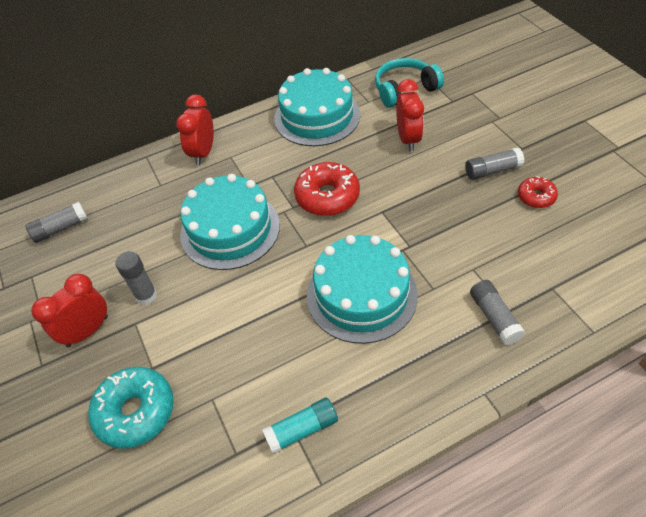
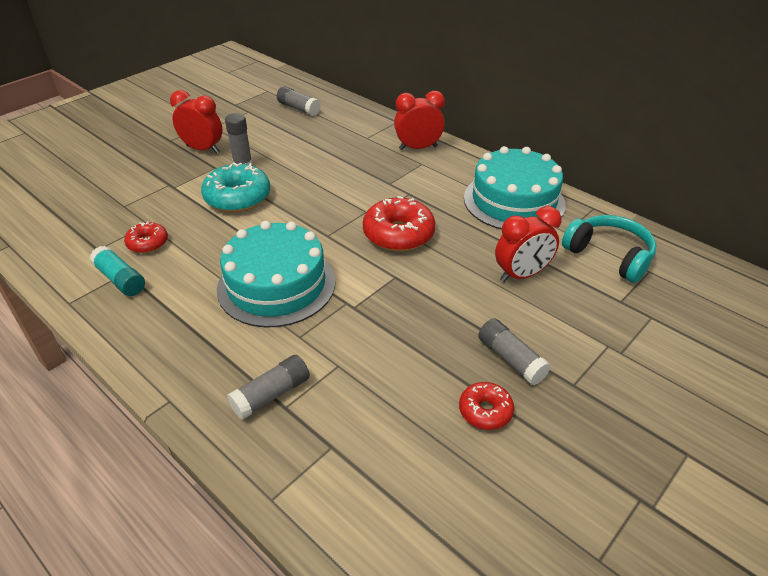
camera: 65 degrees right, 10 degrees down
turquoise donut [88,367,174,449] -> turquoise donut moved to [201,163,270,212]
turquoise cake [180,174,280,270] -> none
none -> red donut [124,222,168,253]

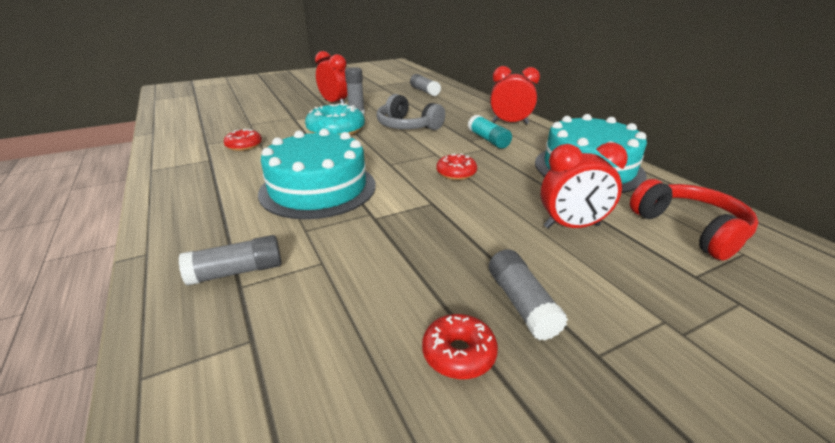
camera: 20 degrees right, 10 degrees down
turquoise glue stick [90,246,145,296] -> turquoise glue stick moved to [468,115,512,149]
red donut [363,196,435,251] -> red donut [436,154,477,180], size x0.56
turquoise headphones [562,215,657,283] -> red headphones [630,179,759,260]
none -> grey headphones [376,94,445,130]

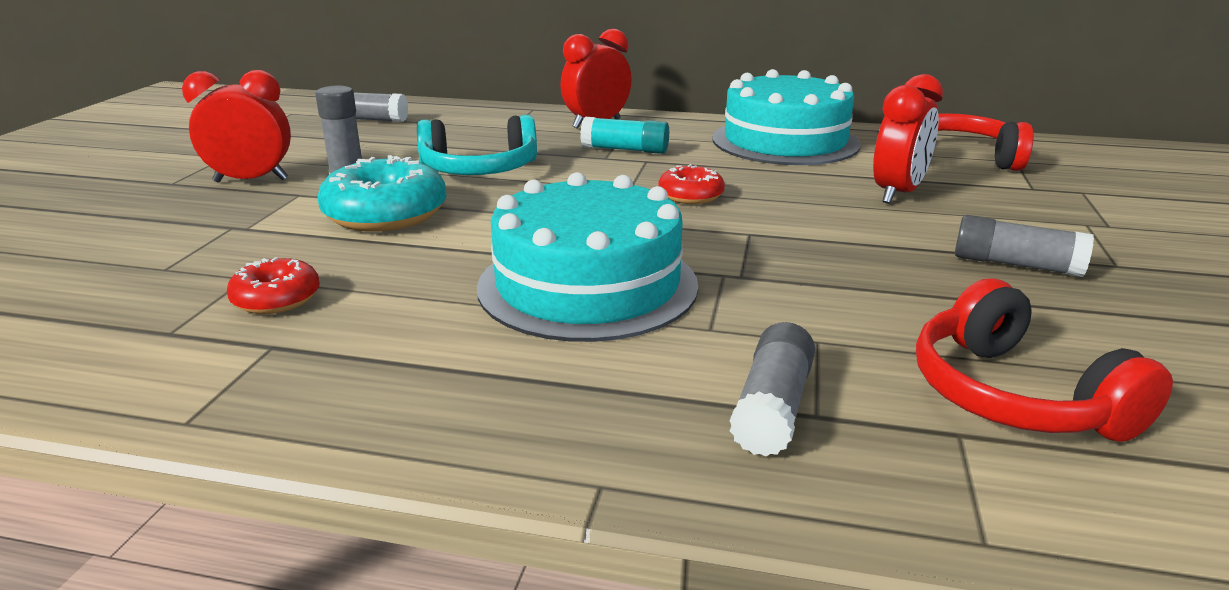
camera: 50 degrees left, 5 degrees down
grey headphones [376,94,445,130] -> turquoise headphones [417,115,537,175]
red donut [422,314,498,379] -> none
none -> red headphones [916,278,1173,442]

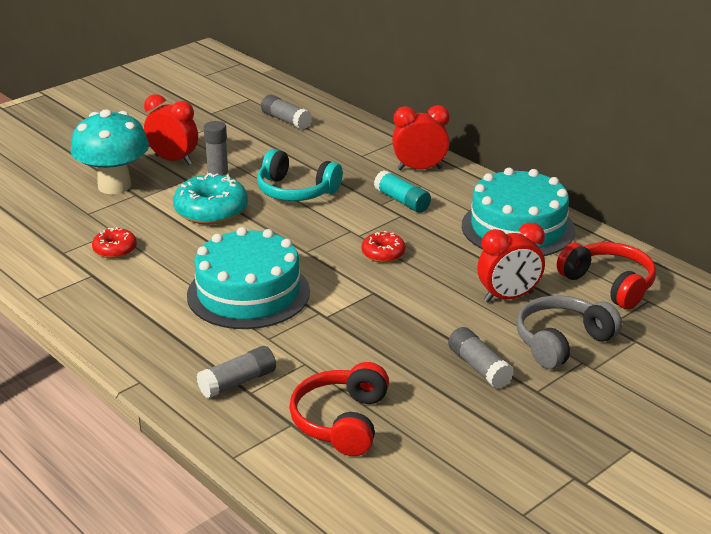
camera: 35 degrees right, 5 degrees up
none -> turquoise mushroom [71,109,149,194]
none -> grey headphones [516,295,622,369]

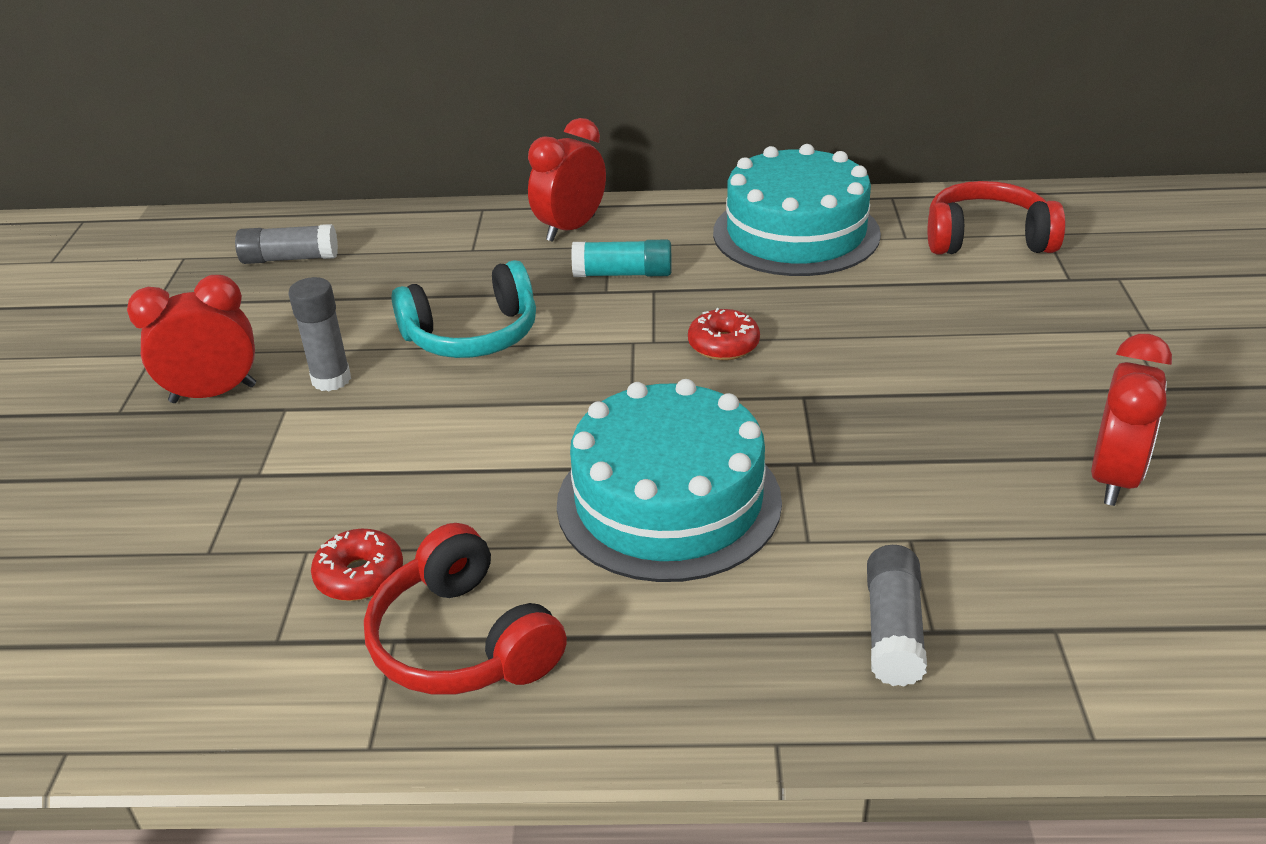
camera: 45 degrees left, 5 degrees up
turquoise mushroom [71,109,149,194] -> none
turquoise donut [173,173,248,225] -> none
red headphones [289,362,389,456] -> red headphones moved to [364,523,567,695]
grey glue stick [448,327,514,389] -> none
red clock [477,223,545,303] -> red clock moved to [1091,334,1172,506]
grey headphones [516,295,622,369] -> none

